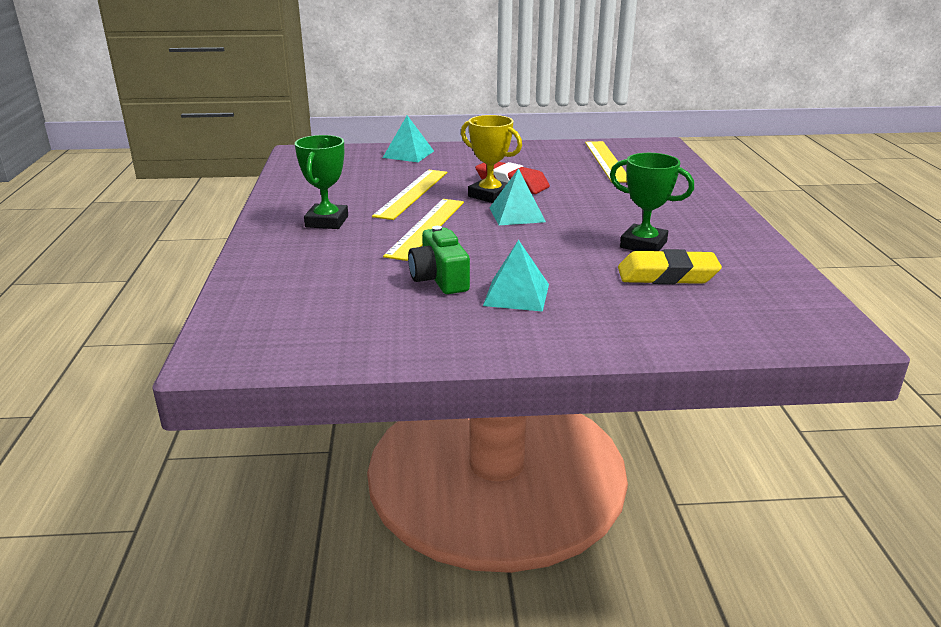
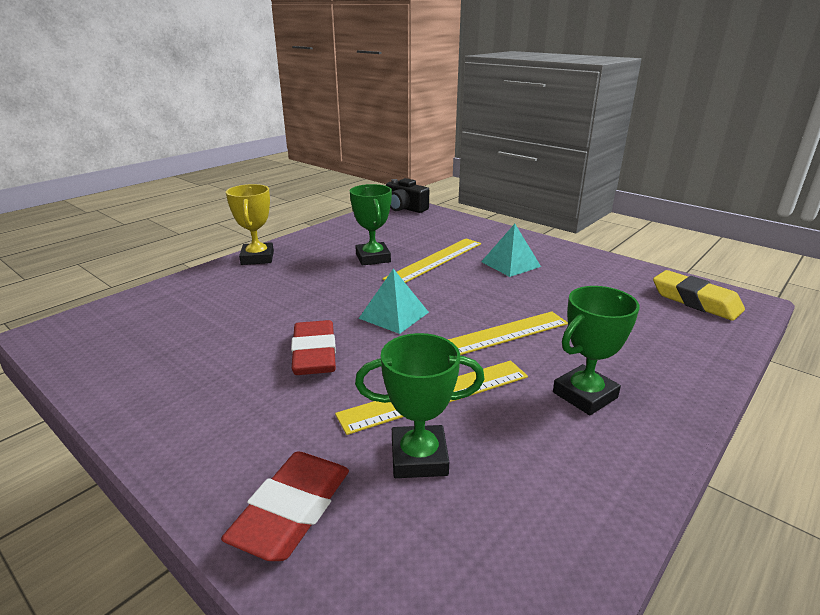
camera: 135 degrees left, 0 degrees up
turquoise pyramid [383,115,434,162] -> red eraser [221,451,349,561]
green camera [408,226,470,294] -> none
yellow trophy [461,115,522,203] -> yellow trophy moved to [226,184,274,265]
yellow ruler [585,141,627,183] -> yellow ruler moved to [383,238,481,283]
yellow eraser [618,249,722,284] -> yellow eraser moved to [653,270,745,321]
none -> green trophy [355,333,485,478]
none -> black camera [386,178,429,213]

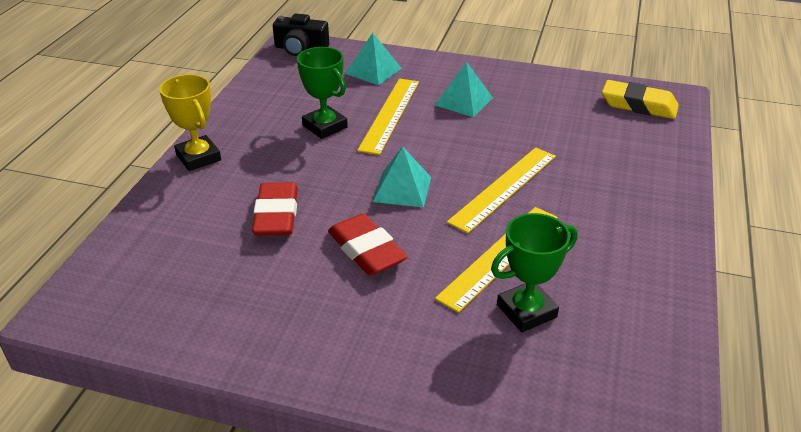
camera: 25 degrees left, 10 degrees up
red eraser [221,451,349,561] -> red eraser moved to [252,182,298,236]
green trophy [553,286,640,415] -> none
none -> turquoise pyramid [345,33,402,85]

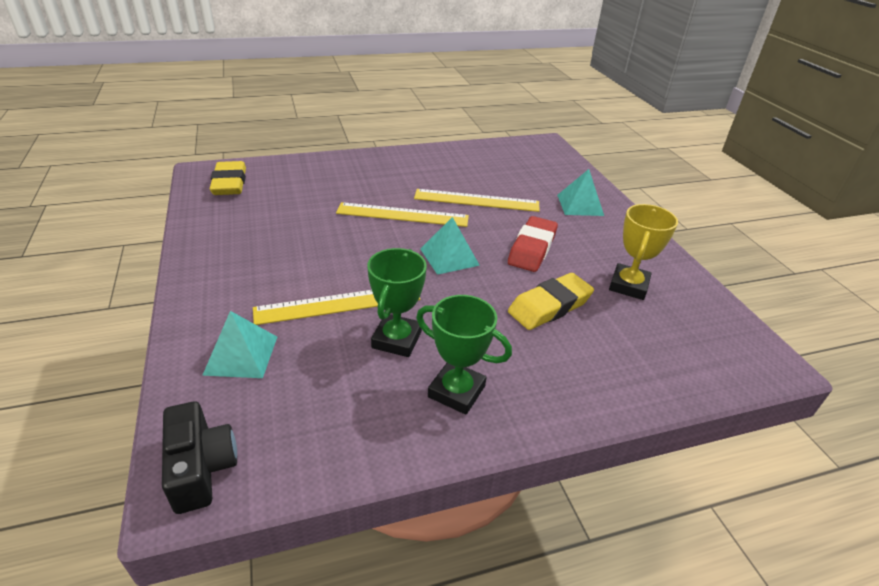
camera: 125 degrees left, 0 degrees up
yellow trophy [159,74,221,171] -> yellow trophy moved to [609,204,678,300]
red eraser [252,182,298,236] -> yellow eraser [508,273,594,330]
turquoise pyramid [435,62,493,117] -> turquoise pyramid moved to [557,169,604,216]
green trophy [491,213,578,333] -> green trophy moved to [416,295,512,415]

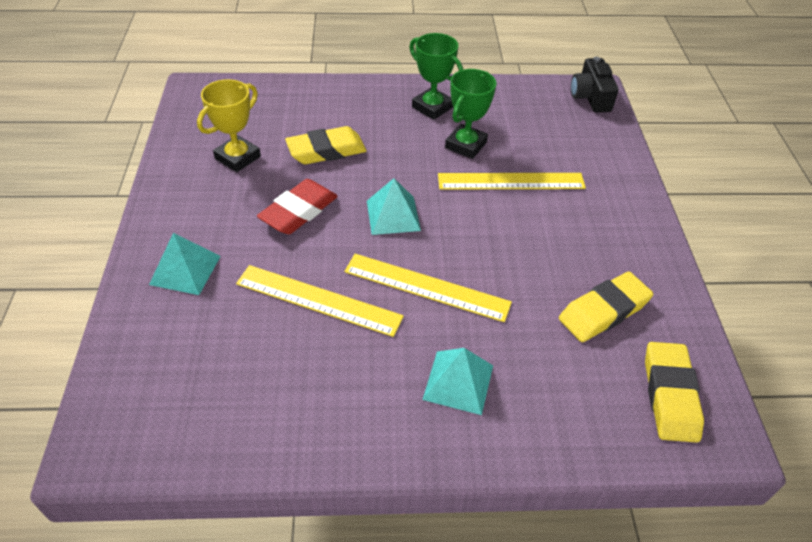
camera: 165 degrees left, 10 degrees up
turquoise pyramid [202,311,277,378] -> turquoise pyramid moved to [423,348,493,415]
none -> yellow eraser [559,272,653,342]

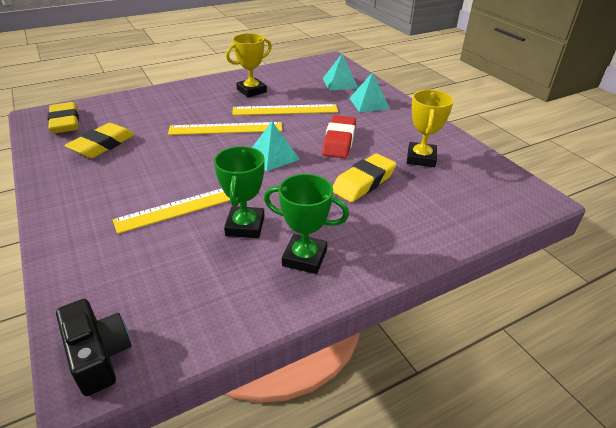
camera: 155 degrees right, 10 degrees down
turquoise pyramid [423,348,493,415] -> turquoise pyramid moved to [323,54,358,91]
none -> yellow trophy [226,33,272,97]

